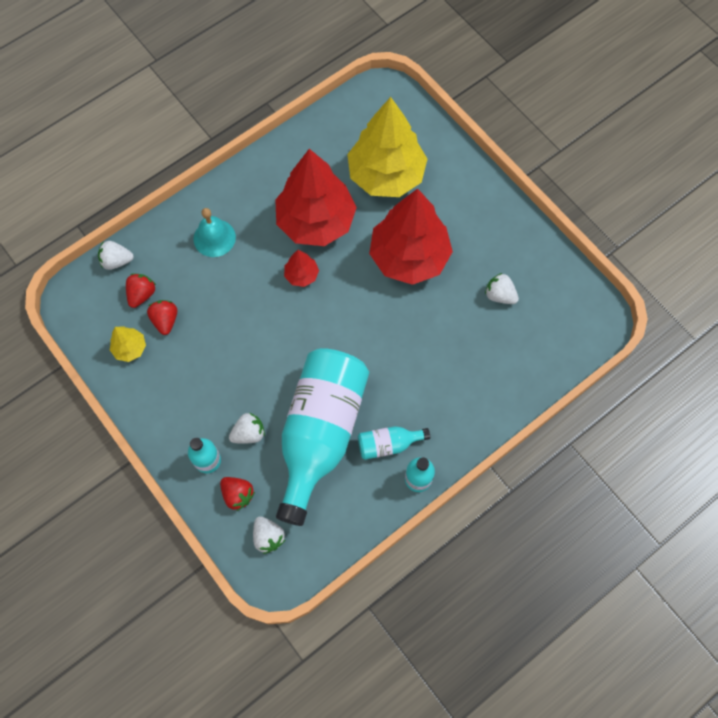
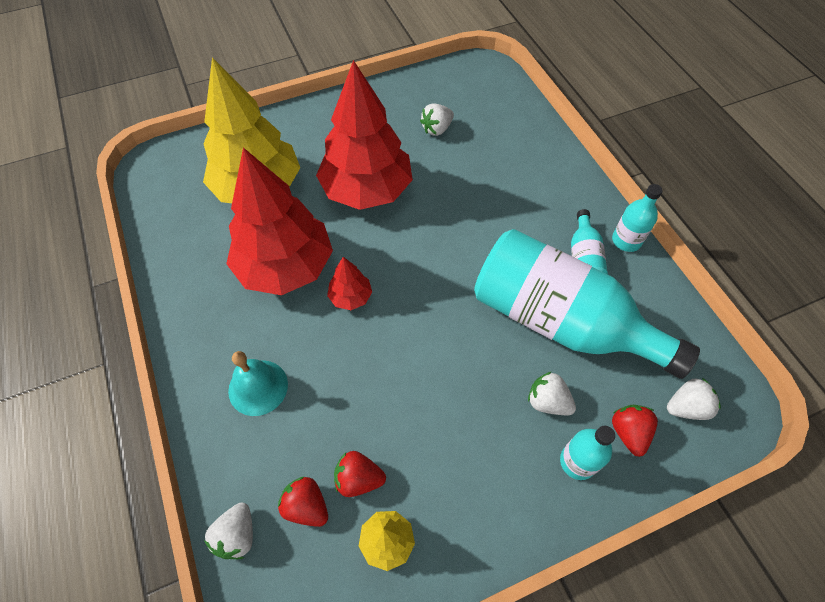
camera: 75 degrees left, 10 degrees down
red strawberry [220,477,255,511] -> red strawberry turned 60 degrees counterclockwise [612,405,658,457]
white strawberry [229,413,265,444] -> white strawberry turned 45 degrees counterclockwise [528,371,576,415]

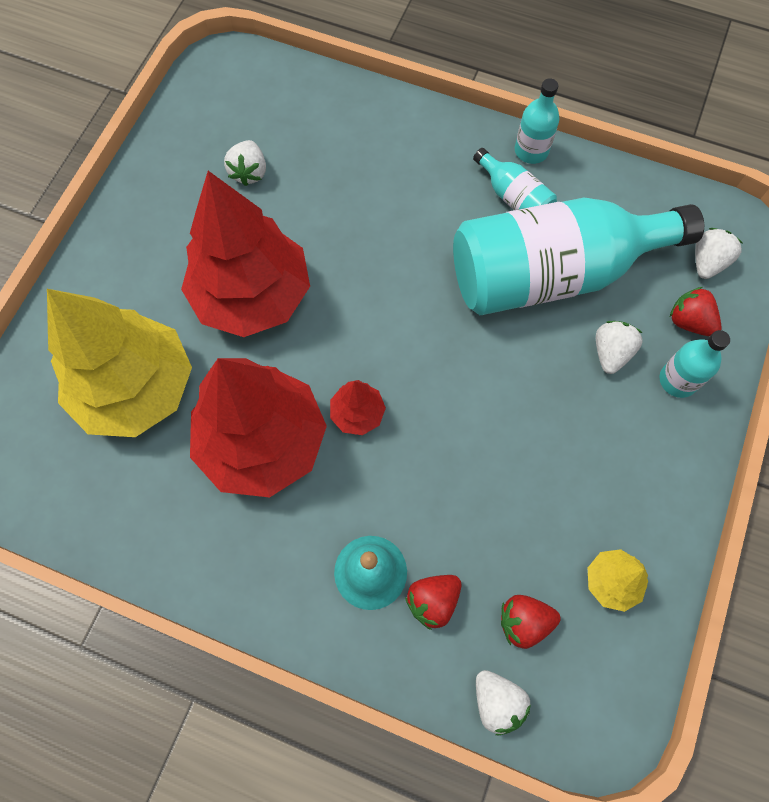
camera: 45 degrees left, 10 degrees up
red strawberry [334,451,386,497] -> red strawberry moved to [405,575,461,630]
white strawberry [528,371,576,415] -> white strawberry turned 120 degrees clockwise [596,321,643,374]

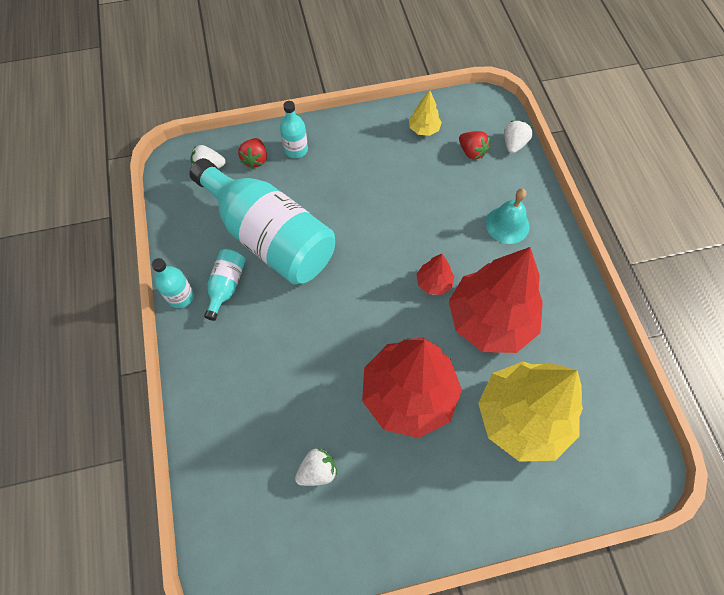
camera: 125 degrees left, 5 degrees down
red strawberry [405,575,461,630] -> none
white strawberry [596,321,643,374] -> none

